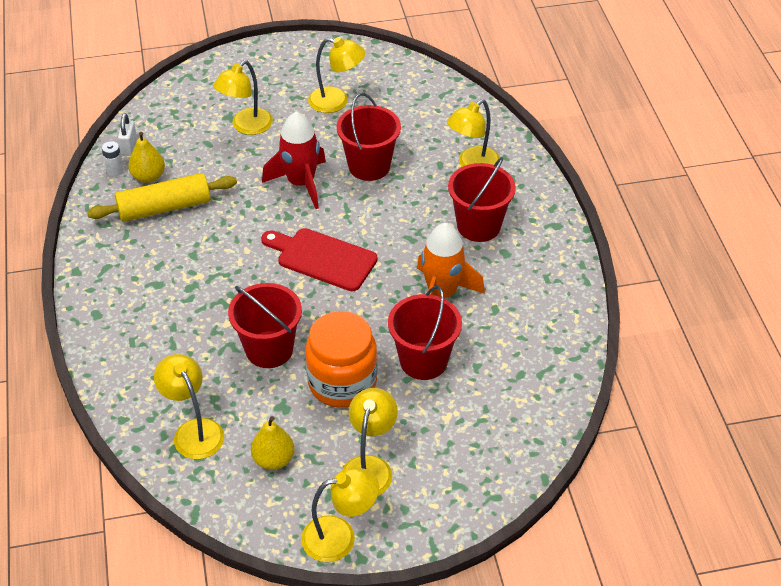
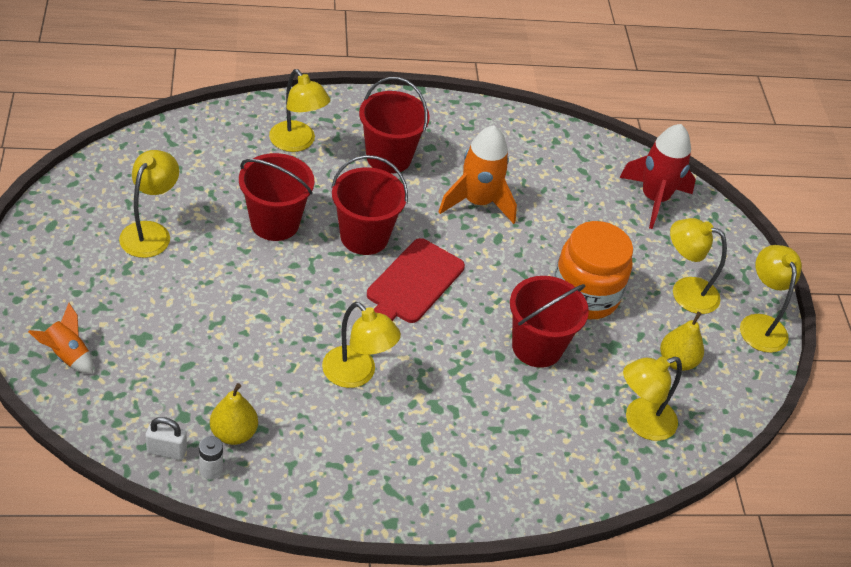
camera: 90 degrees left, 0 degrees up
yellow rolling pin [87,173,237,222] -> none
yellow lamp [213,60,273,135] -> yellow lamp moved to [322,302,401,388]
red rocket [262,112,326,209] -> red rocket moved to [620,124,696,229]
red bucket [388,286,462,380] -> red bucket moved to [331,155,408,255]
none -> orange rocket [28,303,93,374]

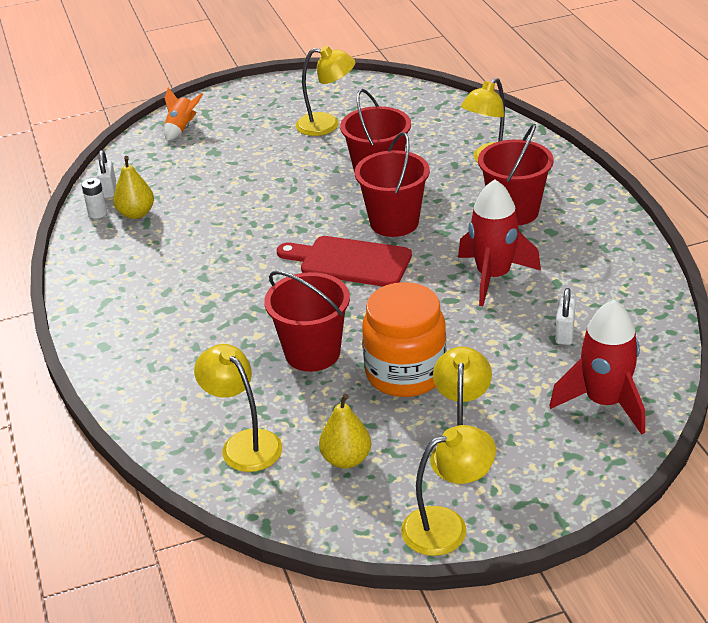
camera: 85 degrees right, 10 degrees down
yellow lamp [322,302,401,388] -> none
orange rocket [438,125,517,224] -> red rocket [458,180,541,306]
none -> white padlock [555,288,576,345]

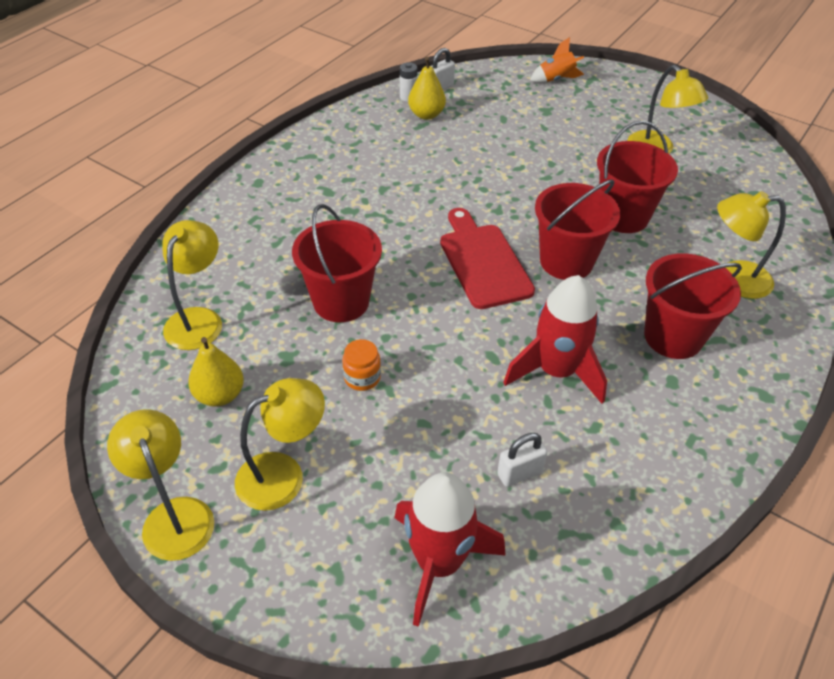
camera: 50 degrees right, 10 degrees up
orange jar [362,282,446,397] -> orange jar [342,339,381,391], size x0.43
yellow lamp [401,425,496,556] -> yellow lamp turned 150 degrees counterclockwise [107,409,214,561]

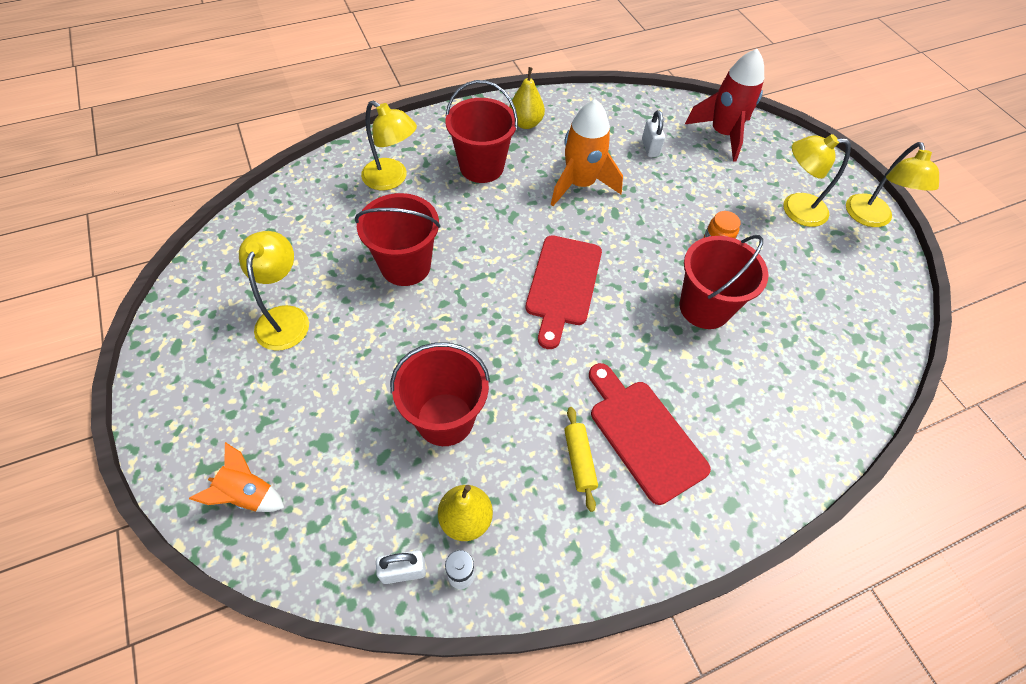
camera: 150 degrees left, 10 degrees up
yellow lamp [162,220,222,350] -> none
yellow pear [188,337,244,407] -> yellow pear moved to [509,67,545,129]
white padlock [497,433,547,487] -> white padlock turned 75 degrees clockwise [642,110,665,157]
red rocket [503,275,607,404] -> orange rocket [551,99,623,206]
red bucket [535,180,620,280] -> red bucket moved to [390,342,490,446]
none -> yellow rolling pin [564,407,598,512]
none -> red cutting board [589,363,711,505]

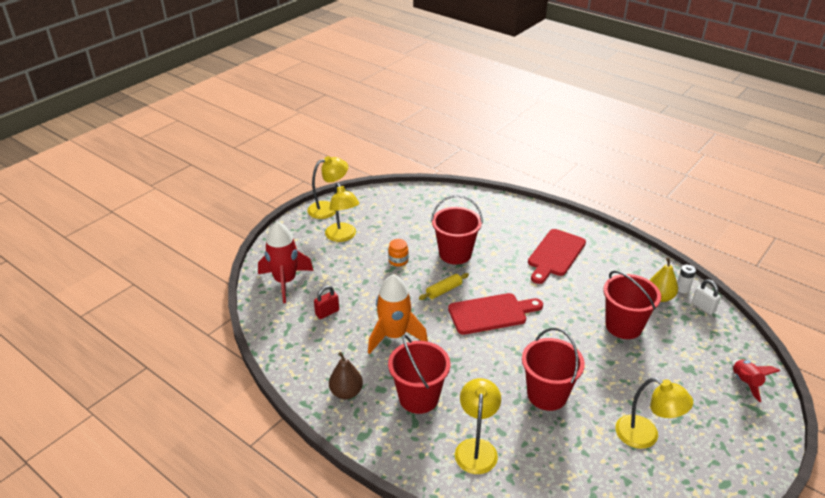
camera: 115 degrees left, 20 degrees down
orange rocket [189,442,284,512] -> red rocket [732,359,780,402]
yellow lamp [239,231,309,351] -> yellow lamp turned 120 degrees counterclockwise [615,378,693,449]
yellow pear [509,67,545,129] -> brown pear [329,352,363,399]
yellow rolling pin [564,407,598,512] -> yellow rolling pin moved to [419,273,469,300]
white padlock [642,110,665,157] -> red padlock [314,285,339,319]

